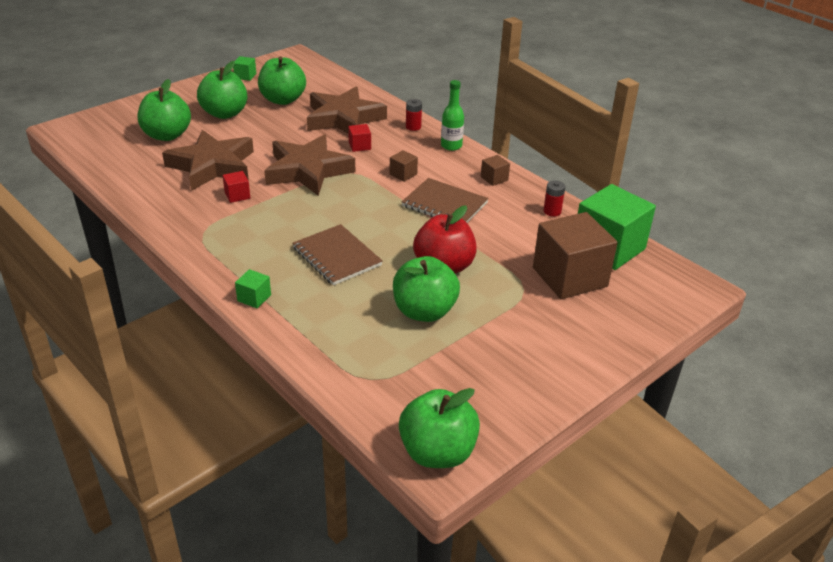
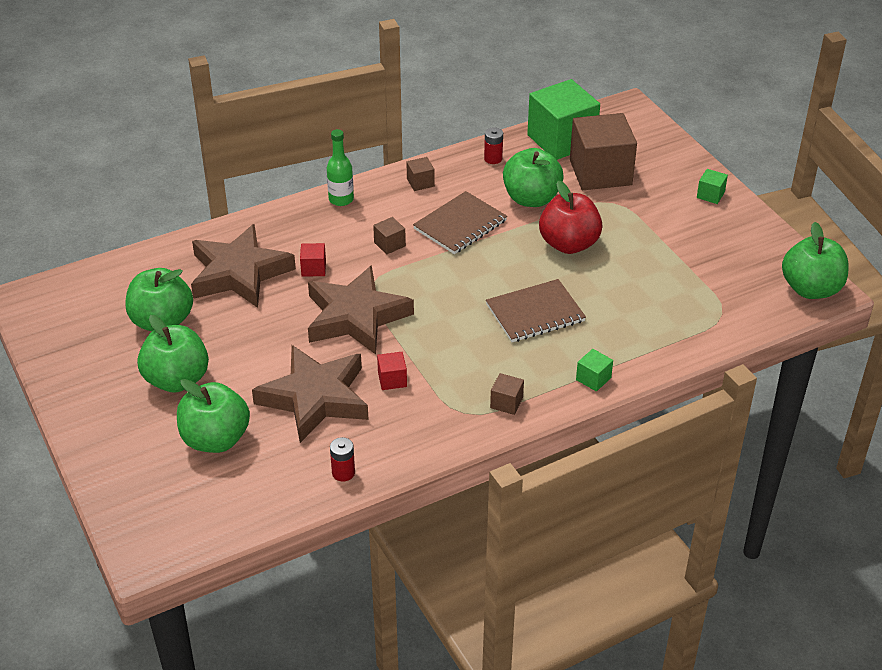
camera: 75 degrees left, 5 degrees up
green cube [233,56,256,81] -> green cube moved to [697,169,728,204]
green apple [393,256,460,322] -> green apple moved to [503,148,564,207]
red battery [406,99,422,131] -> red battery moved to [330,437,355,482]
none -> brown cube [490,373,524,415]

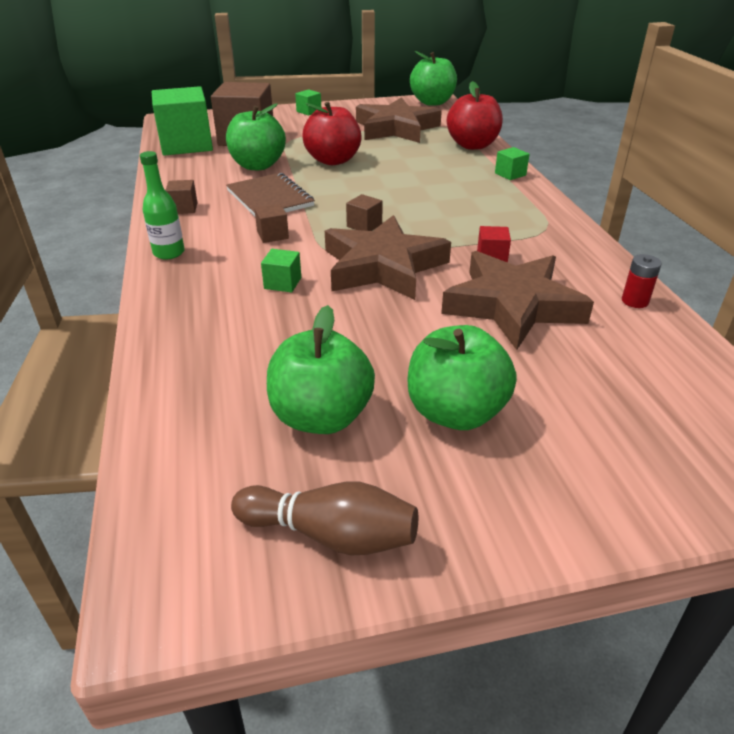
camera: 75 degrees left, 5 degrees down
green apple [177,379,250,453] -> none
brown star [191,224,296,308] -> brown star moved to [356,97,442,143]
red cube [300,243,326,277] -> green cube [261,249,301,292]
red battery [484,127,503,164] -> none
brown notebook [486,279,586,342] -> none
brown cube [490,373,524,415] -> brown cube moved to [346,194,383,231]
none -> brown bowling pin [231,481,418,556]
none -> red apple [447,81,503,150]

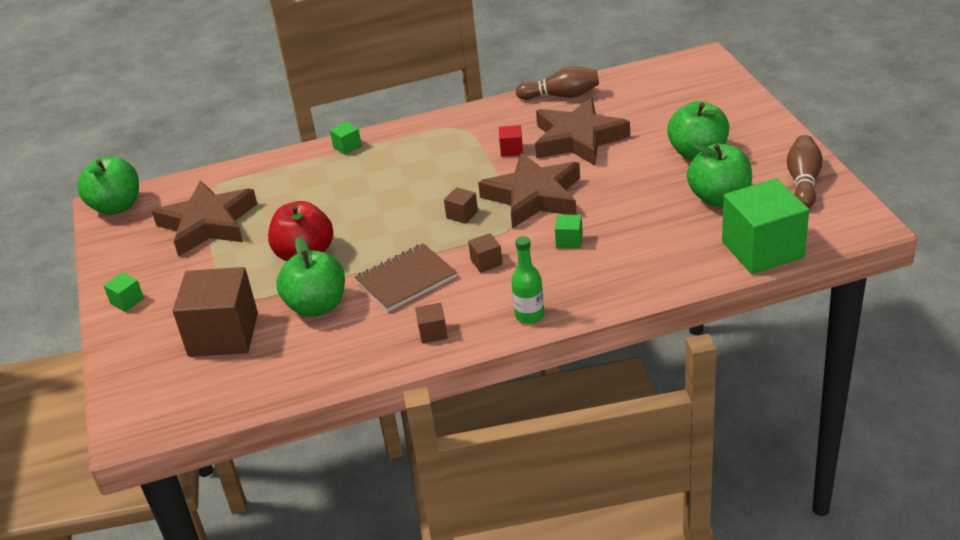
camera: 90 degrees left, 0 degrees up
green cube [152,86,213,156] -> green cube moved to [722,178,809,274]
red apple [447,81,503,150] -> none
red battery [622,254,662,308] -> brown bowling pin [516,66,599,100]

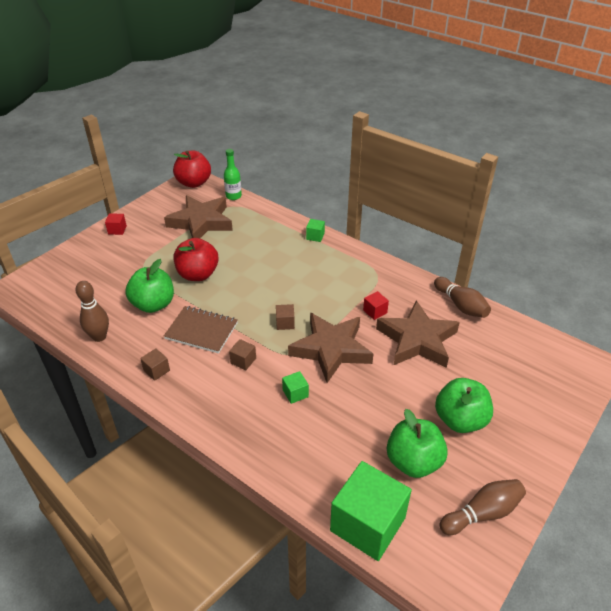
camera: 50 degrees right, 5 degrees up
green apple [77,157,139,215] -> red apple [173,150,211,188]
green cube [103,272,144,312] -> red cube [105,213,127,235]
brown cube [173,267,258,357] -> none
green bottle [511,236,544,324] -> green bottle moved to [224,149,242,200]
none -> brown bowling pin [76,281,109,342]

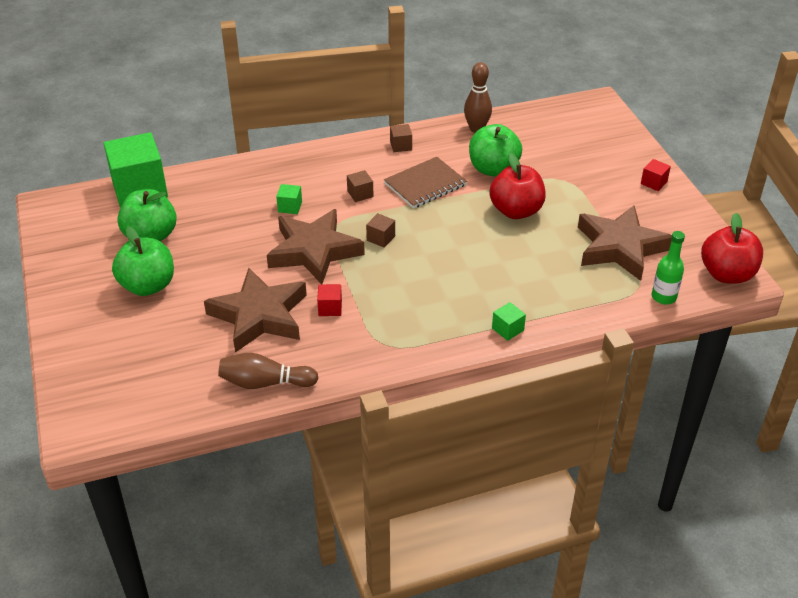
camera: 125 degrees right, 0 degrees up
brown bowling pin [440,479,526,535] -> none

